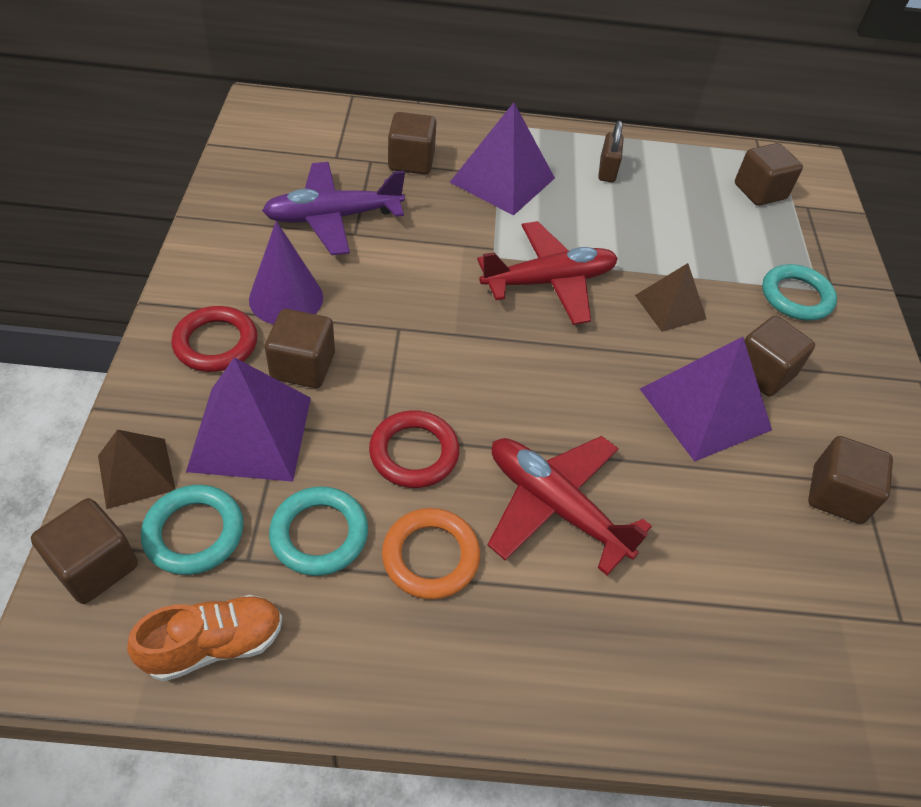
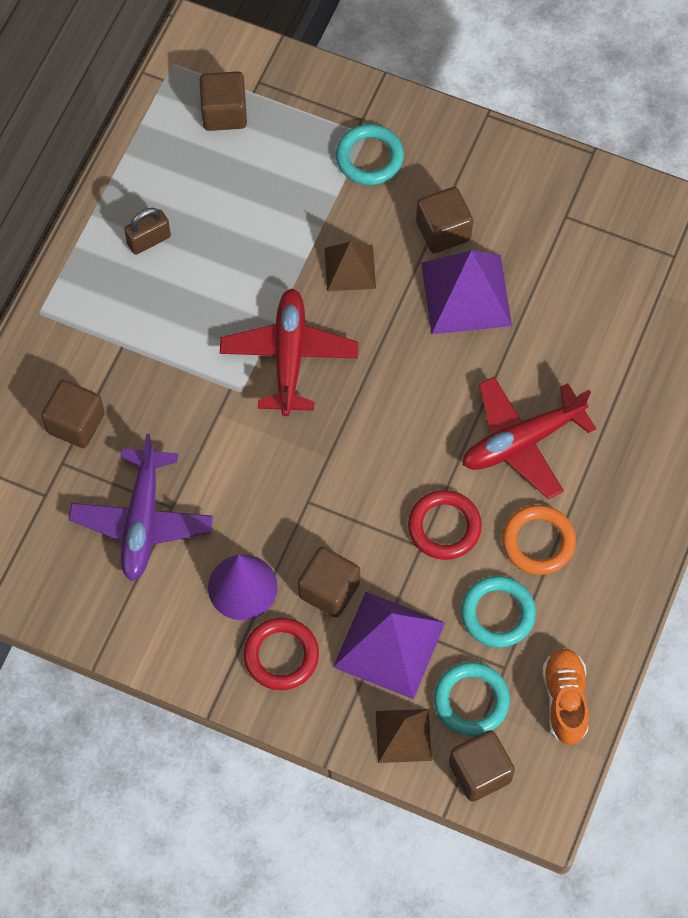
camera: 65 degrees left, 15 degrees up
purple pyramid [450,102,555,216] -> none
brown padlock [598,121,624,182] -> brown padlock turned 60 degrees counterclockwise [124,208,171,255]
brown cube [808,436,893,524] -> none

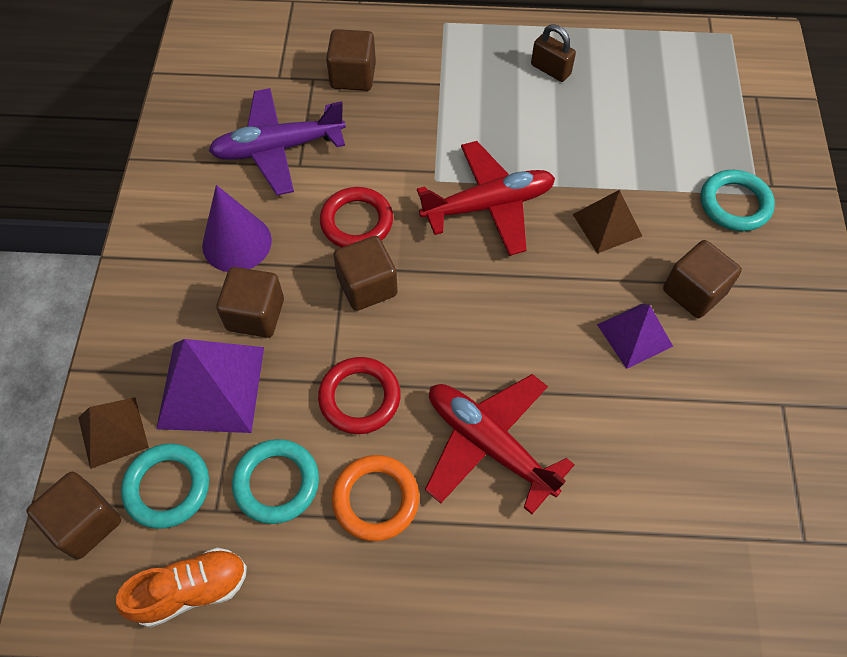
camera: 70 degrees right, 5 degrees down
brown cube [199,71,247,131] -> brown cube moved to [333,236,398,311]
red ring [243,617,319,690] -> red ring moved to [320,187,393,248]
purple pyramid [421,250,512,334] -> purple pyramid [597,303,673,369], size x0.61

